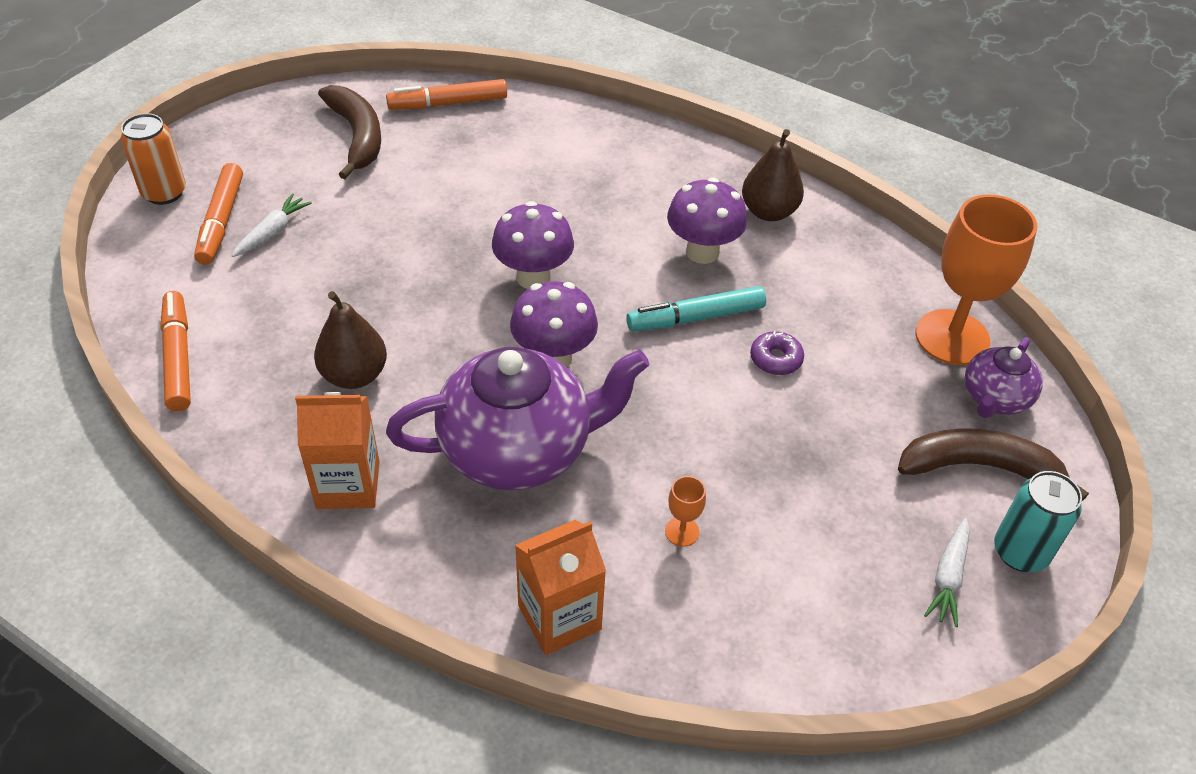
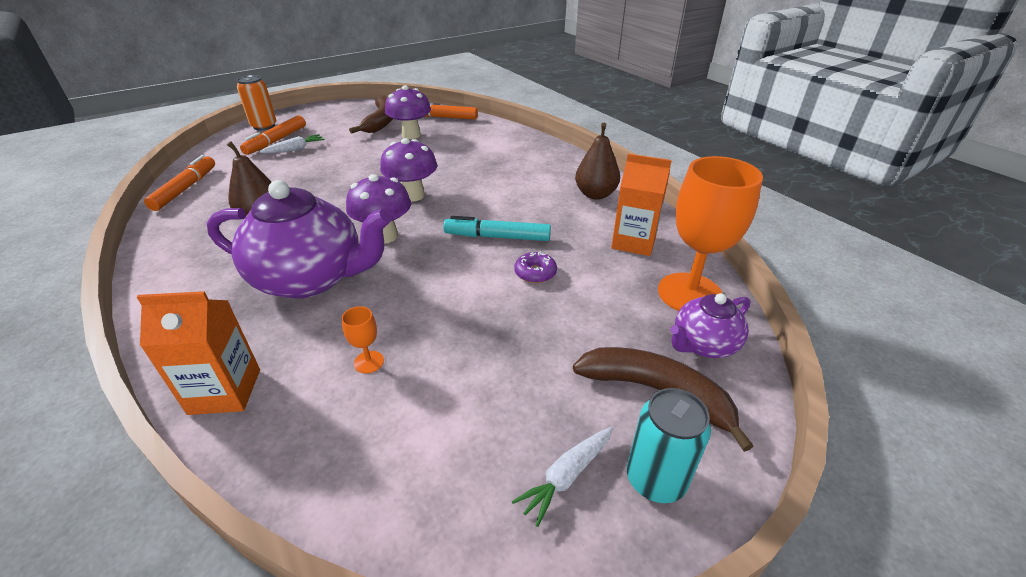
camera: 25 degrees right, 10 degrees down
orange carton [295,392,380,509] -> orange carton moved to [611,154,672,256]
purple mushroom [667,178,747,264] -> purple mushroom moved to [385,85,431,139]

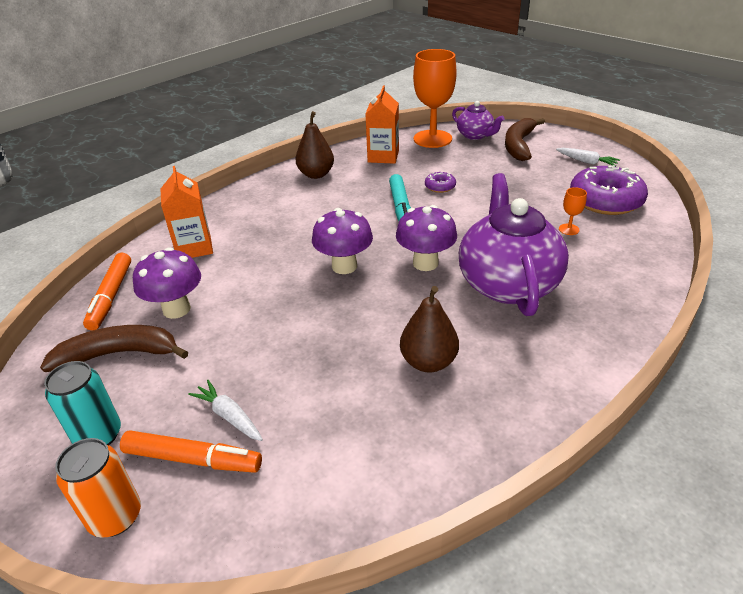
camera: 100 degrees left, 0 degrees up
orange carton [137,291,260,415] -> orange carton moved to [160,166,213,258]
orange marker [144,155,215,211] -> none
turquoise can [627,388,711,503] -> turquoise can moved to [44,361,121,445]
none -> purple donut [570,165,648,215]

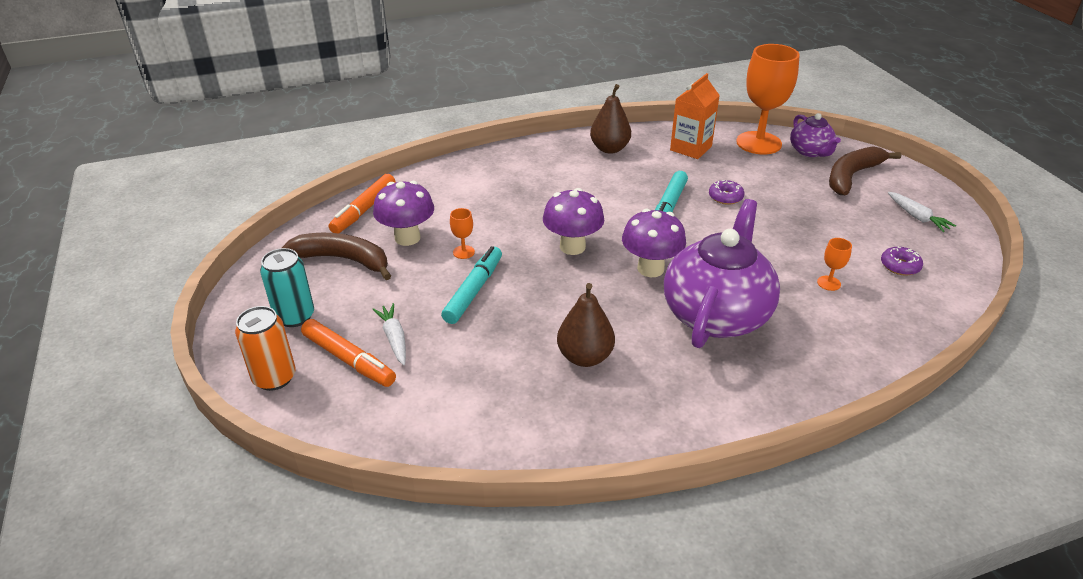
camera: 25 degrees right, 0 degrees up
orange carton [160,166,213,258] -> none
purple donut [570,165,648,215] -> purple donut [881,246,923,276], size x0.46
none -> turquoise marker [441,246,502,324]
none -> orange goblet [450,208,475,259]

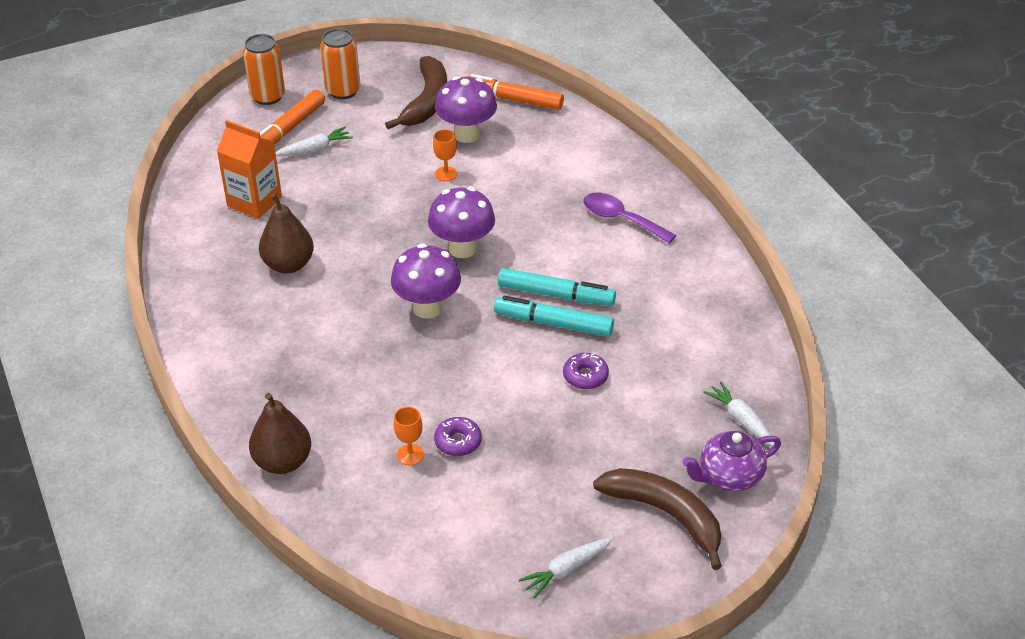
camera: 85 degrees right, 5 degrees up
turquoise can [260,248,314,327] -> orange can [320,28,361,99]
turquoise marker [441,246,502,324] -> turquoise marker moved to [498,268,616,306]
brown pear [590,84,631,154] -> brown pear moved to [249,393,311,474]
purple teapot [664,199,780,348] -> none
orange carton [670,73,720,159] -> orange carton moved to [217,120,282,219]
orange goblet [736,44,800,155] -> white carrot [703,381,775,447]
purple donut [881,246,923,276] -> purple donut moved to [434,417,482,456]
none -> purple spoon [583,193,676,244]

